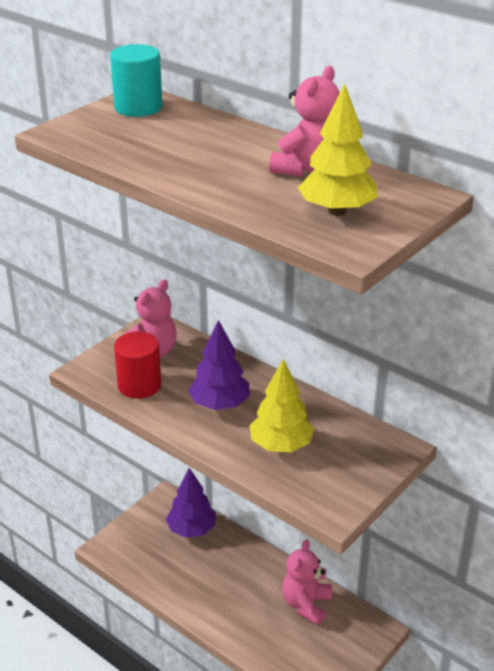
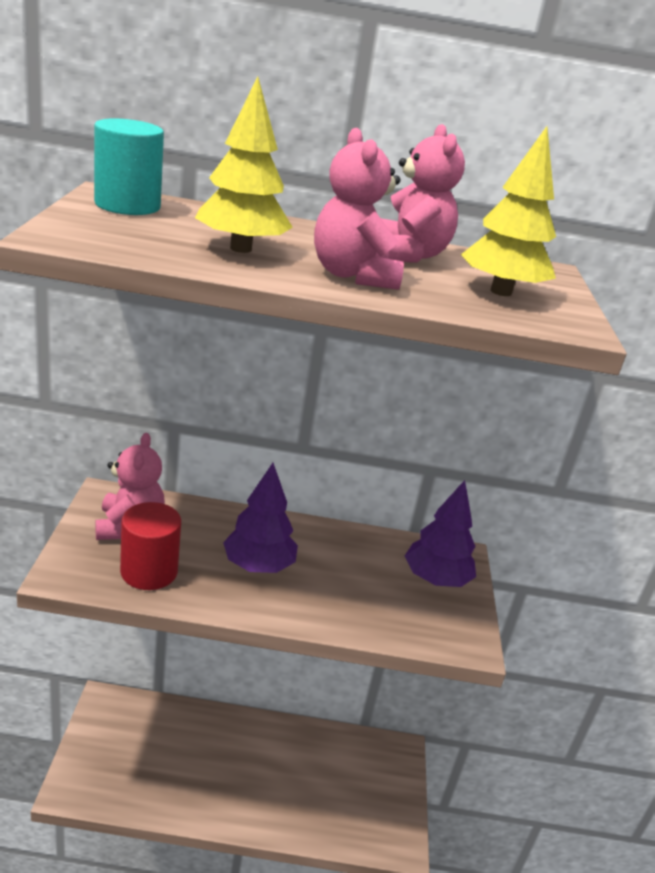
camera: 40 degrees left, 5 degrees down
purple tree [166,468,216,538] -> purple tree moved to [405,480,476,587]
yellow tree [249,359,314,452] -> yellow tree moved to [195,76,293,253]
pink teddy bear [282,539,332,625] -> pink teddy bear moved to [314,128,404,290]

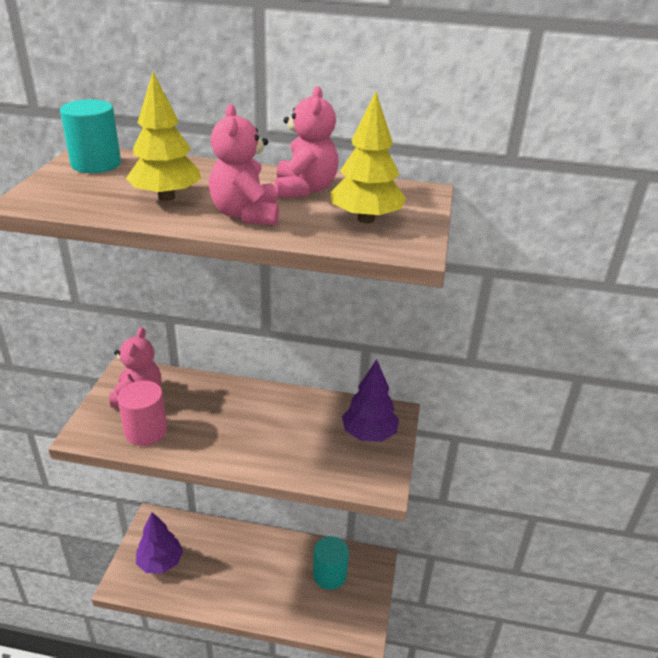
camera: 10 degrees right, 5 degrees up
red cylinder [120,502,181,590] -> pink cylinder [118,380,167,446]
purple tree [223,463,298,573] -> purple tree moved to [136,512,183,573]
none -> turquoise cylinder [313,536,349,590]

